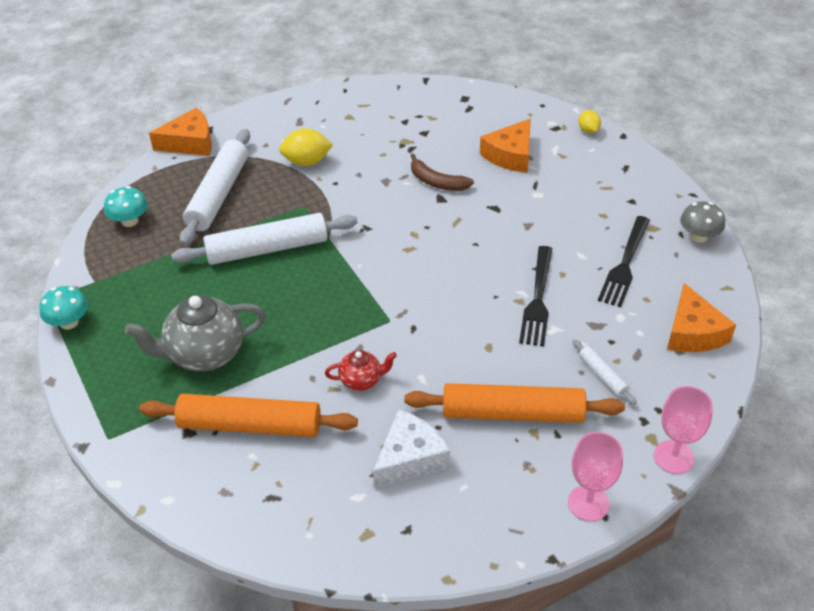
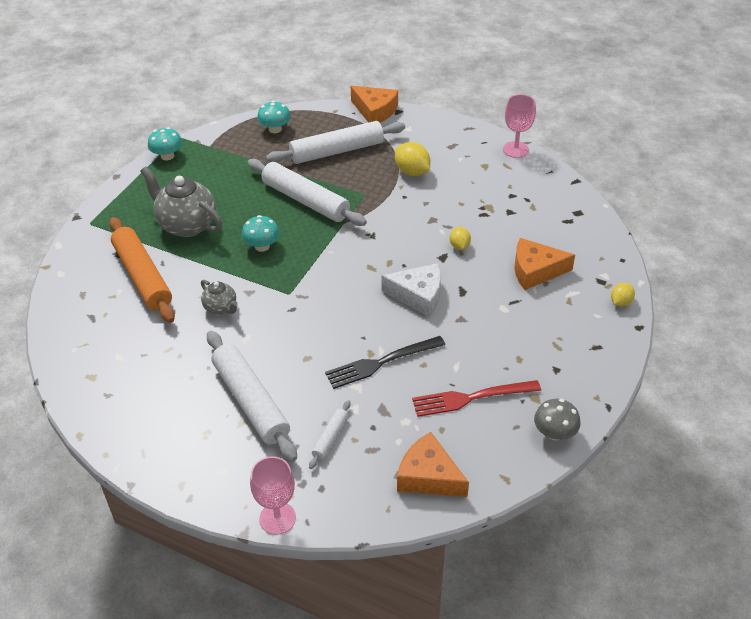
camera: 55 degrees right, 0 degrees up
red teapot [325,350,397,391] -> grey teapot [201,280,237,315]
white cheese [373,409,450,488] -> white cheese moved to [381,263,441,317]
orange rolling pin [404,383,625,423] -> white rolling pin [207,331,297,462]
brown banana [410,153,474,191] -> yellow lemon [450,227,471,250]
pink goblet [568,432,623,521] -> pink goblet moved to [503,94,536,158]
black fork [598,216,650,307] -> red fork [412,380,541,417]
orange cheese [667,283,736,352] -> orange cheese turned 75 degrees clockwise [397,432,469,497]
none -> turquoise mushroom [241,215,280,252]

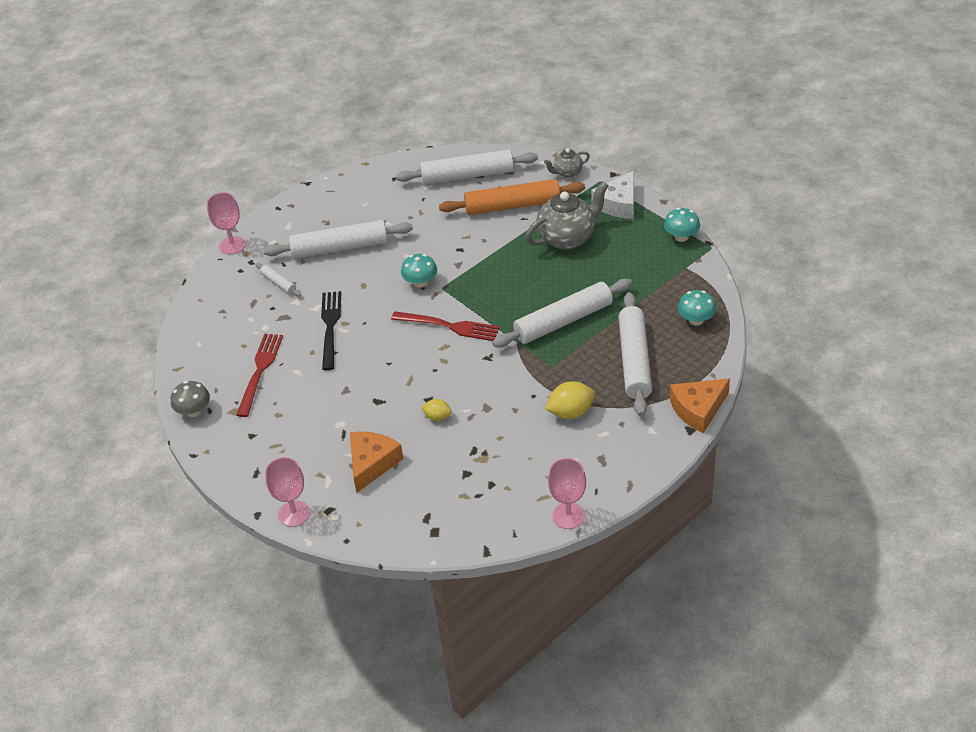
camera: 115 degrees right, 0 degrees up
grey teapot [201,280,237,315] -> grey teapot moved to [544,148,590,178]
turquoise mushroom [241,215,280,252] -> turquoise mushroom moved to [401,254,437,288]
white cheese [381,263,441,317] -> white cheese moved to [591,171,634,219]
orange cheese [397,432,469,497] -> none
yellow lemon [611,283,635,306] -> pink goblet [265,457,310,527]
none -> red fork [391,311,500,341]
none -> white rolling pin [396,149,538,185]

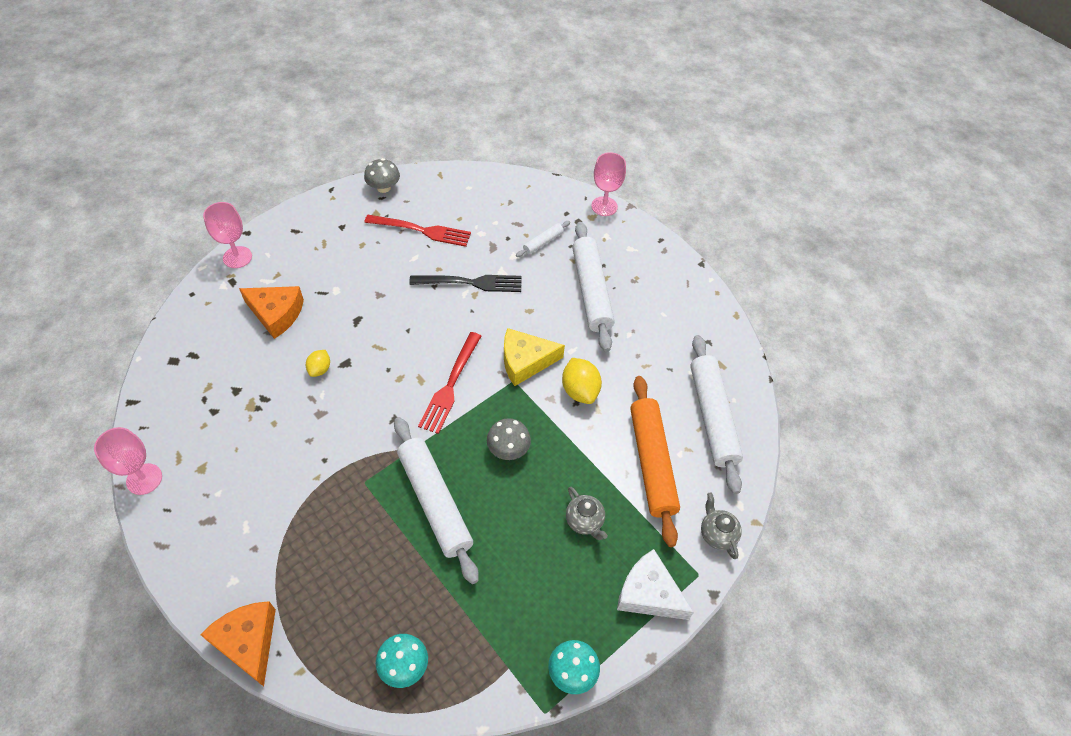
camera: 85 degrees right, 10 degrees up
turquoise mushroom [401,254,437,288] -> yellow cheese [504,328,565,386]
grey teapot [525,181,609,250] -> grey teapot [566,487,608,540], size x0.52
yellow lemon [545,381,595,419] -> yellow lemon moved to [562,358,602,404]
white rolling pin [618,292,652,416] -> none
none -> grey mushroom [487,418,531,460]

